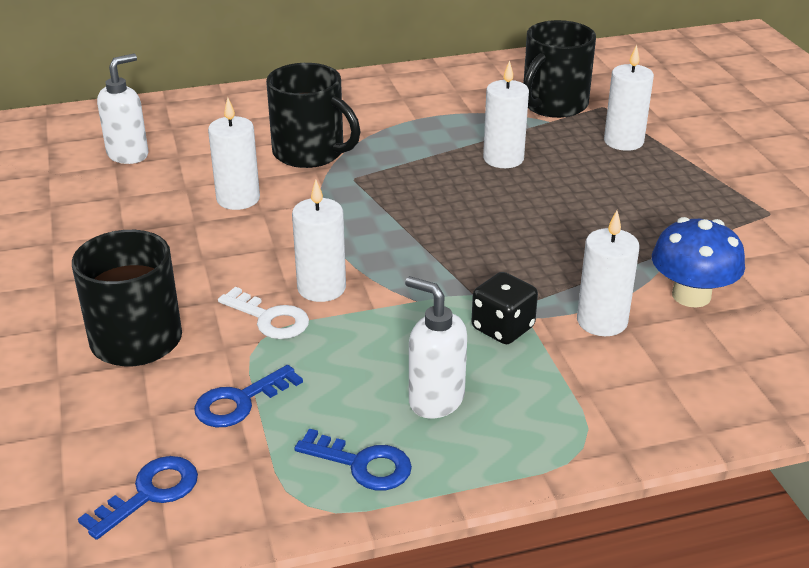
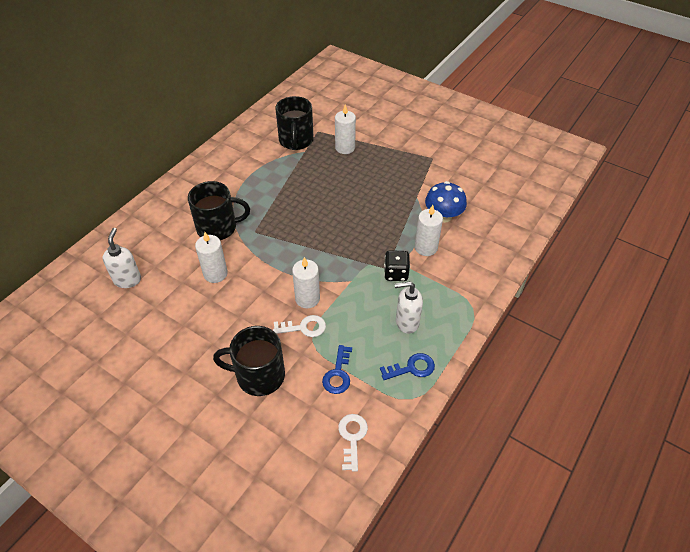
camera: 40 degrees left, 15 degrees up
blue key [78,456,198,540] -> white key [338,414,368,472]
white candle [483,60,529,168] -> none

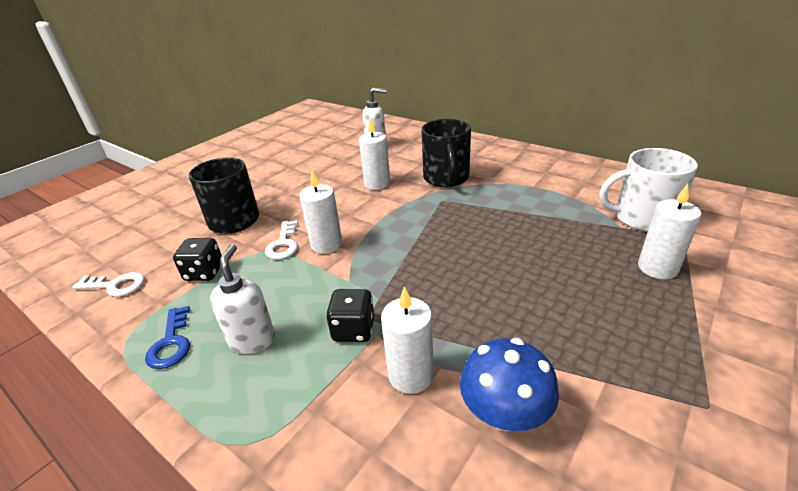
camera: 95 degrees right, 15 degrees down
black mug [275,96,314,150] -> white mug [599,148,698,232]
blue key [322,345,352,394] -> black dice [173,238,222,281]

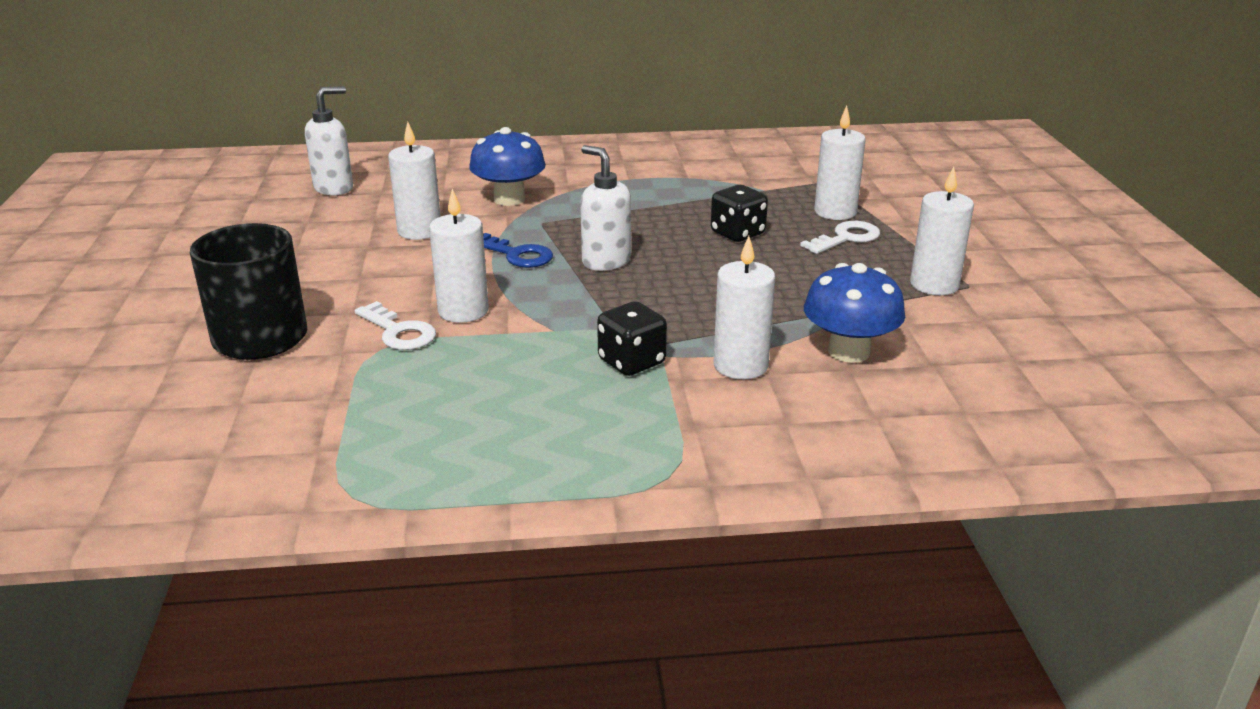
camera: 45 degrees left, 5 degrees down
white key [72,272,145,297] -> white key moved to [800,221,880,254]
blue key [145,306,190,369] -> blue key moved to [483,233,553,268]
black dice [173,238,222,281] -> black dice moved to [711,185,768,242]
white soap dispenser [210,244,275,354] -> white soap dispenser moved to [580,145,631,271]
black mug [422,119,471,187] -> blue mushroom [469,127,546,206]
white mug [599,148,698,232] -> none
none -> white candle [910,167,974,295]

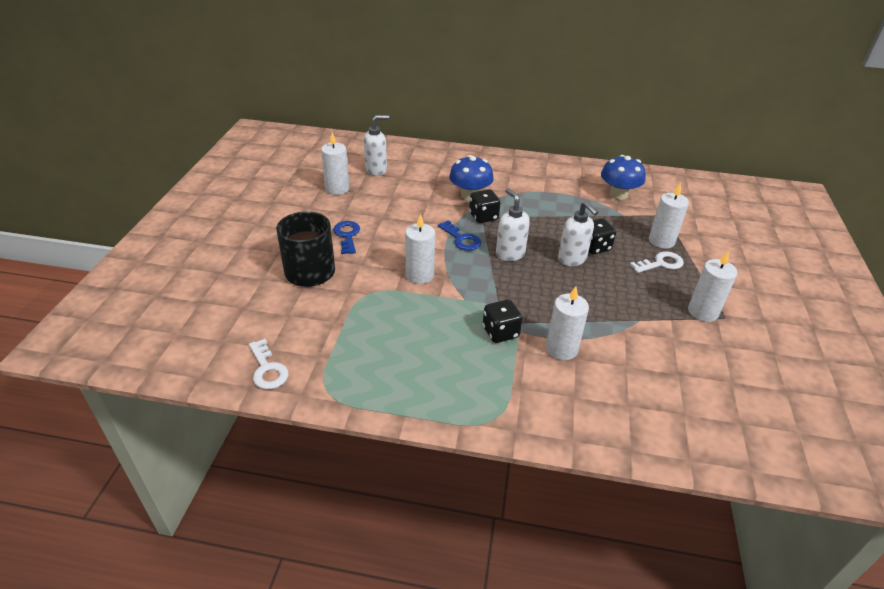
camera: 15 degrees right, 10 degrees up
white key [355,301,436,350] -> white key moved to [249,339,288,389]
white candle [388,122,441,240] -> white candle moved to [321,132,349,195]
blue mushroom [804,263,905,363] -> blue mushroom moved to [601,155,646,200]
none -> blue key [333,221,360,254]
none -> black dice [469,189,501,223]
none -> white soap dispenser [558,201,598,266]

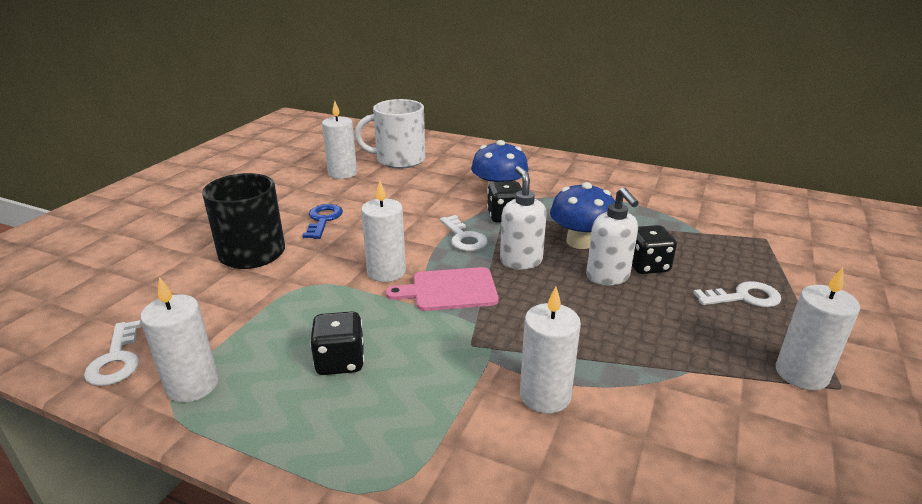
camera: 15 degrees right, 10 degrees down
white soap dispenser [364,115,389,176] -> white mug [354,99,425,169]
blue key [438,220,481,251] -> white key [440,215,488,251]
black dice [483,300,523,343] -> black dice moved to [310,311,364,375]
blue mushroom [601,155,646,200] -> blue mushroom moved to [550,182,615,249]
white candle [649,182,689,249] -> white candle moved to [140,277,219,403]
none -> pink cutting board [385,267,499,311]

